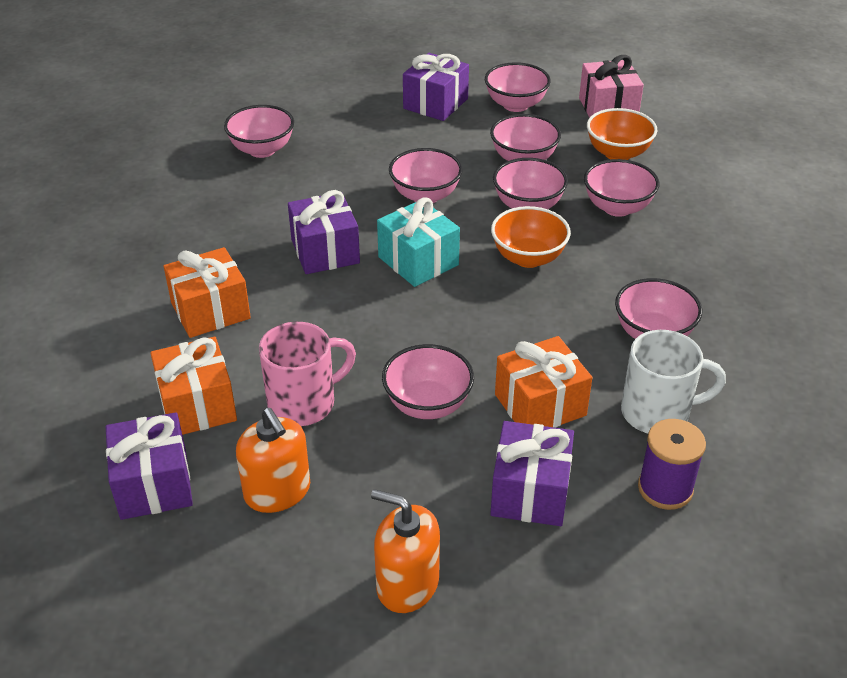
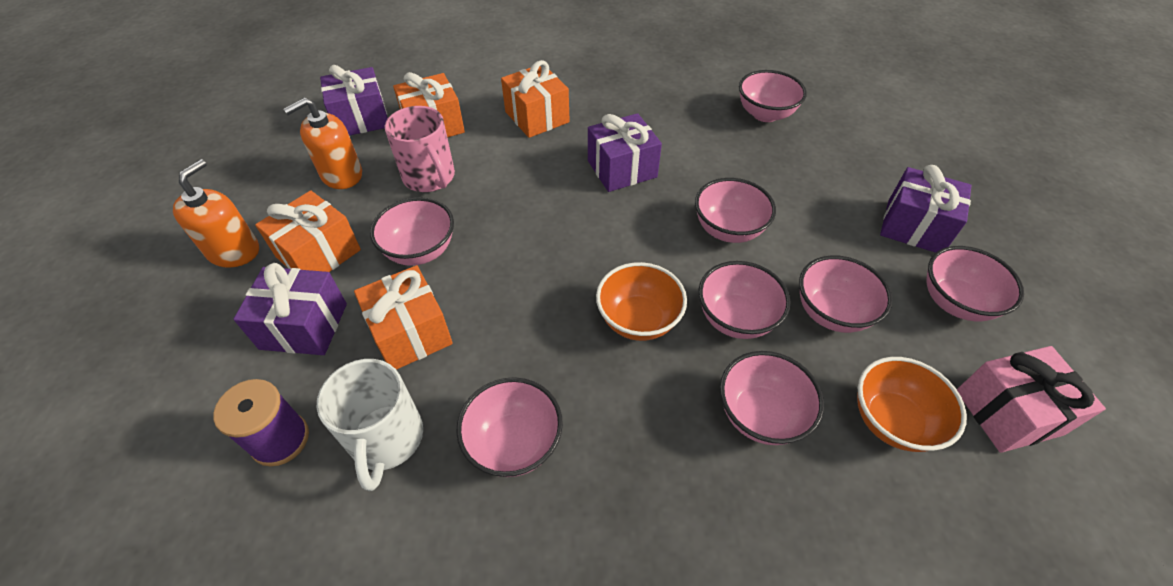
camera: 85 degrees right, 10 degrees up
turquoise gift [377,197,460,287] -> none
none -> orange gift [255,190,361,272]

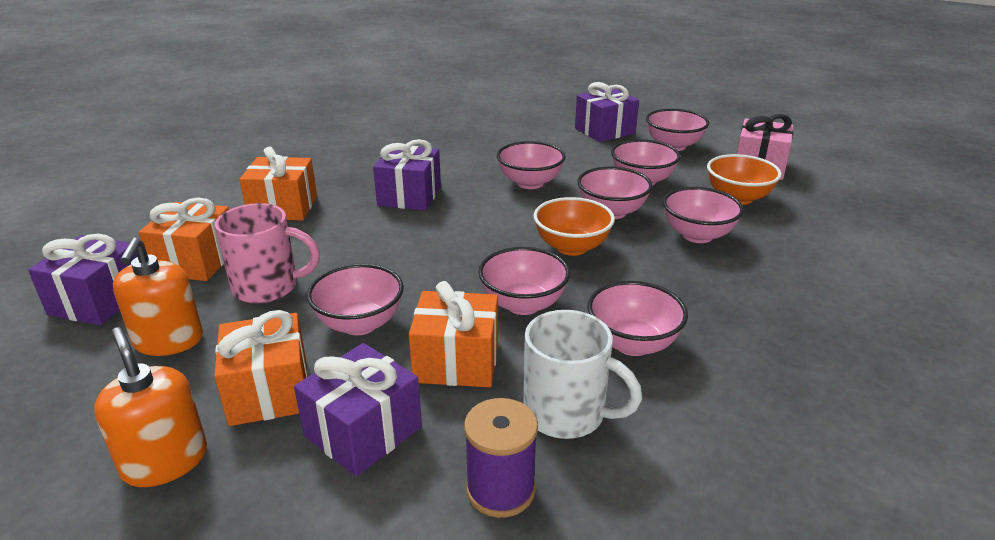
camera: 55 degrees left, 20 degrees down
pink bowl [739,70,807,122] -> pink bowl moved to [478,247,570,315]

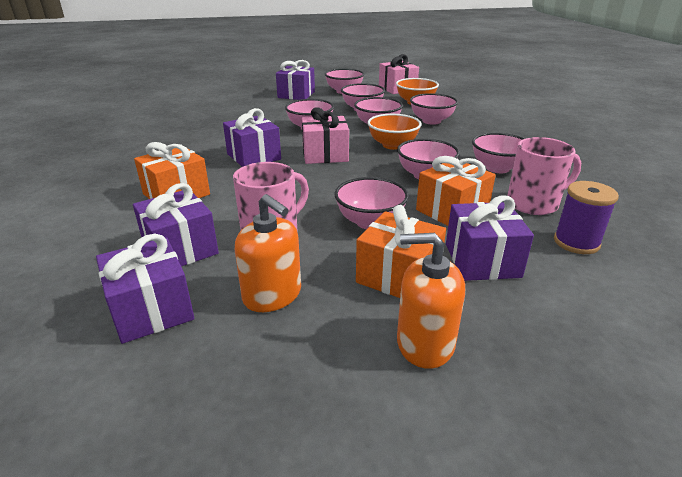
camera: 45 degrees left, 0 degrees up
orange gift [139,197,229,281] -> purple gift [133,183,219,266]
white mug [524,310,642,439] -> pink mug [507,137,581,215]
none -> pink gift [302,107,349,164]

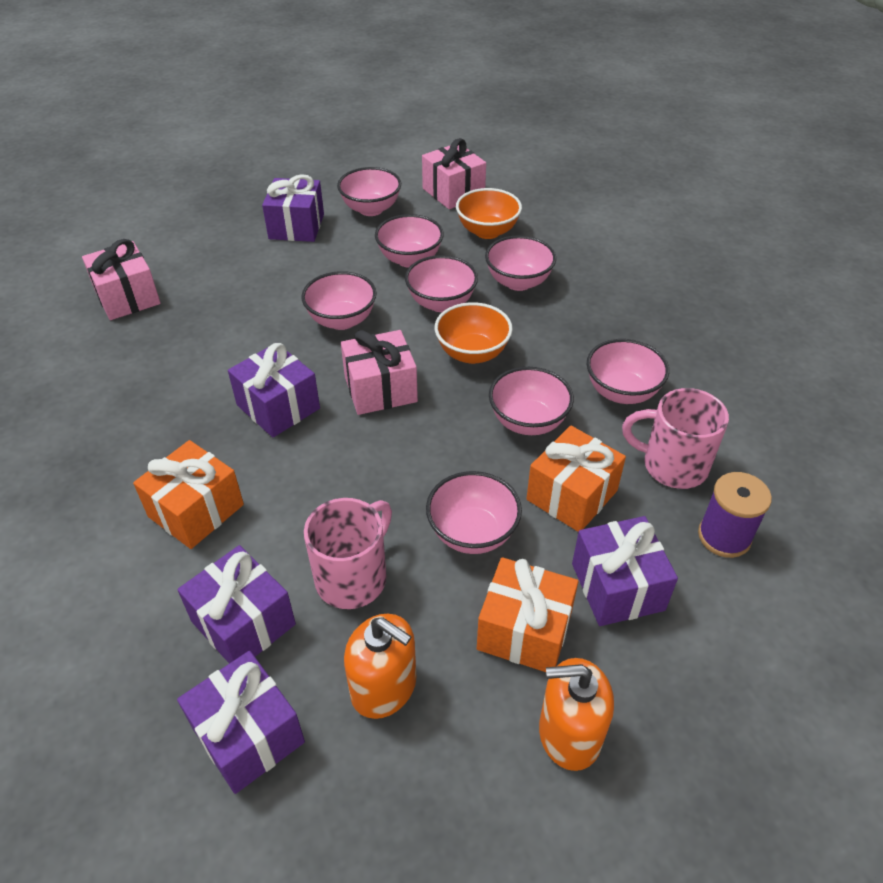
camera: 10 degrees left, 15 degrees up
pink mug [507,137,581,215] -> pink mug turned 135 degrees counterclockwise [622,388,729,489]
none -> pink gift [82,239,161,320]

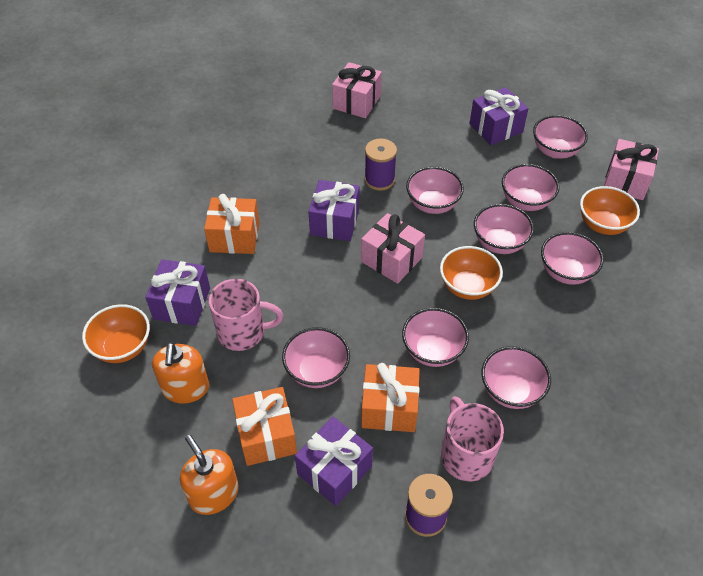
camera: 55 degrees right, 5 degrees up
purple gift [177,651,305,794] -> orange bowl [82,304,150,363]
none -> purple spool [364,138,397,191]

